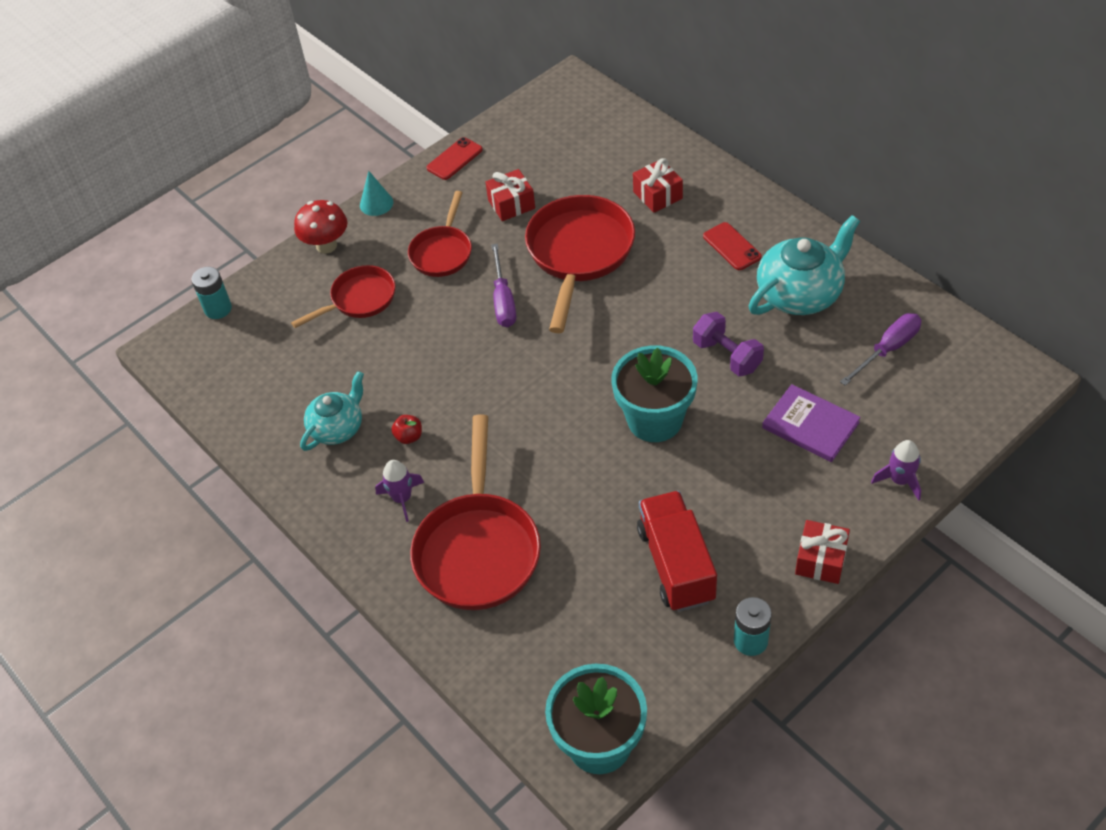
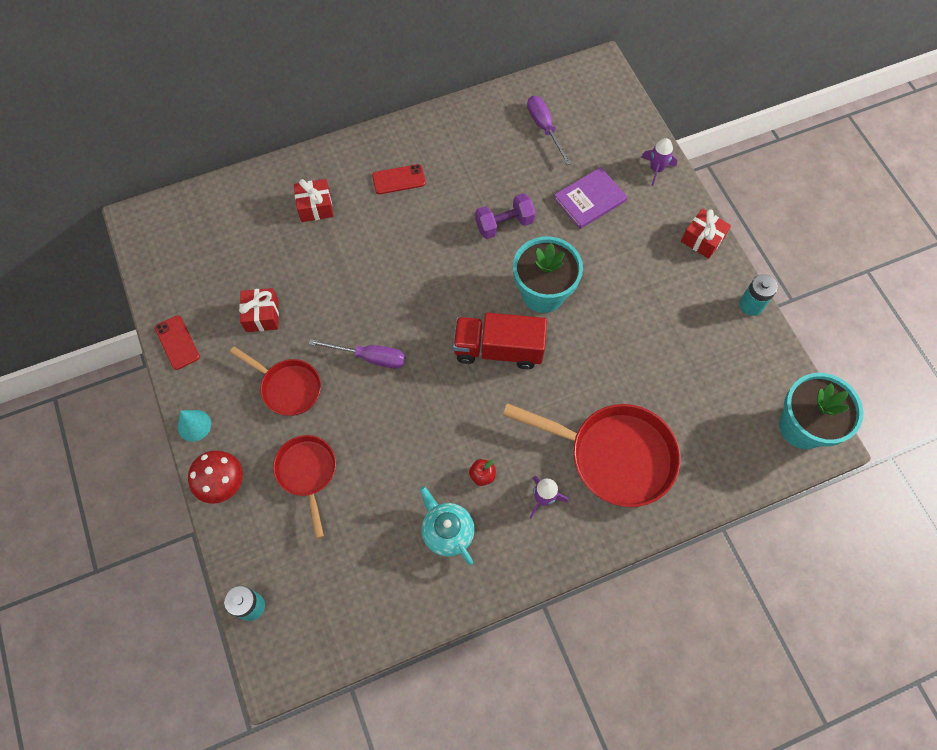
camera: 75 degrees left, 15 degrees up
red pan [525,195,635,333] -> none
red truck [637,491,717,612] -> red truck moved to [453,313,547,369]
turquoise teapot [749,215,860,315] -> none

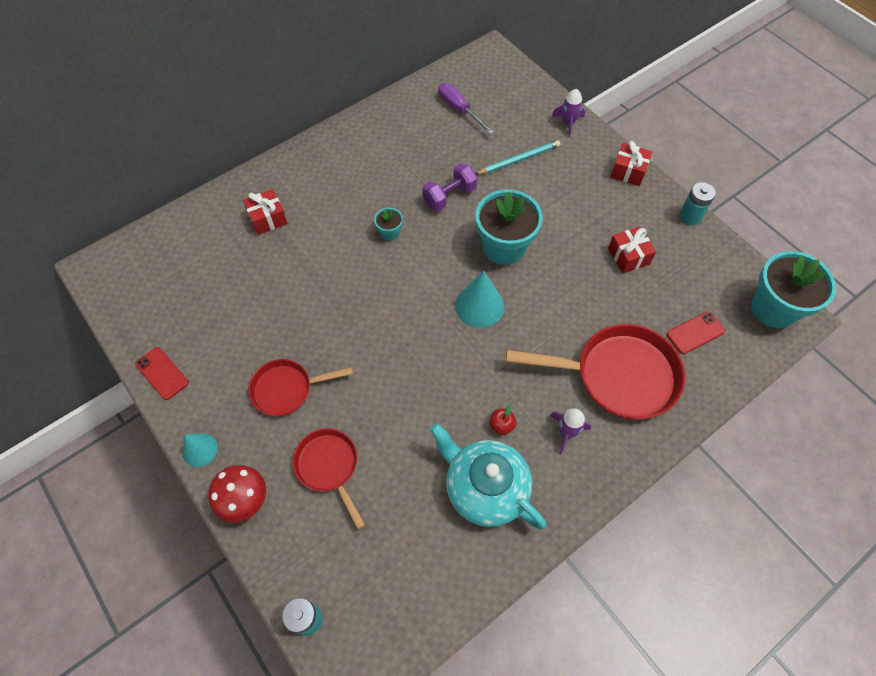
camera: 15 degrees left, 5 degrees down
red pan [230,346,321,416] -> red pan turned 150 degrees clockwise [248,359,353,416]
red gift [239,288,279,332] -> red gift moved to [608,227,656,273]
purple screwdriver [309,339,405,369] -> none
red phone [372,164,426,194] -> red phone moved to [667,312,725,354]
turquoise teapot [420,486,475,565] -> turquoise teapot [430,423,546,529], size x1.57
red truck [453,313,547,369] -> turquoise cone [455,270,504,328]
purple book [554,167,628,229] -> turquoise pencil [476,140,560,175]
none -> turquoise flower pot [374,208,403,241]

